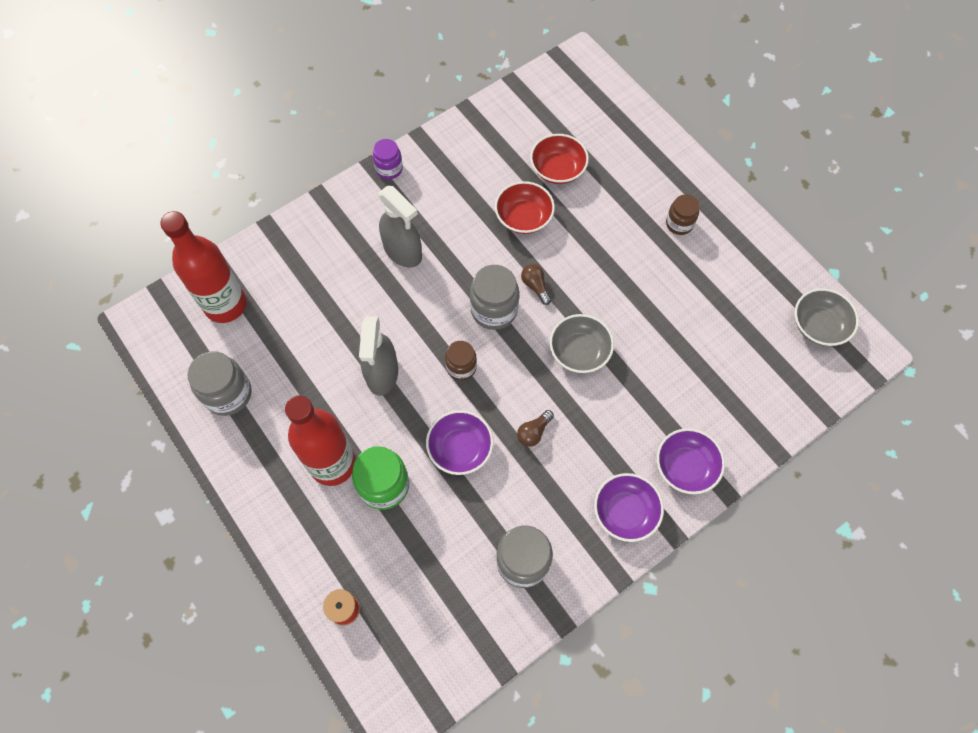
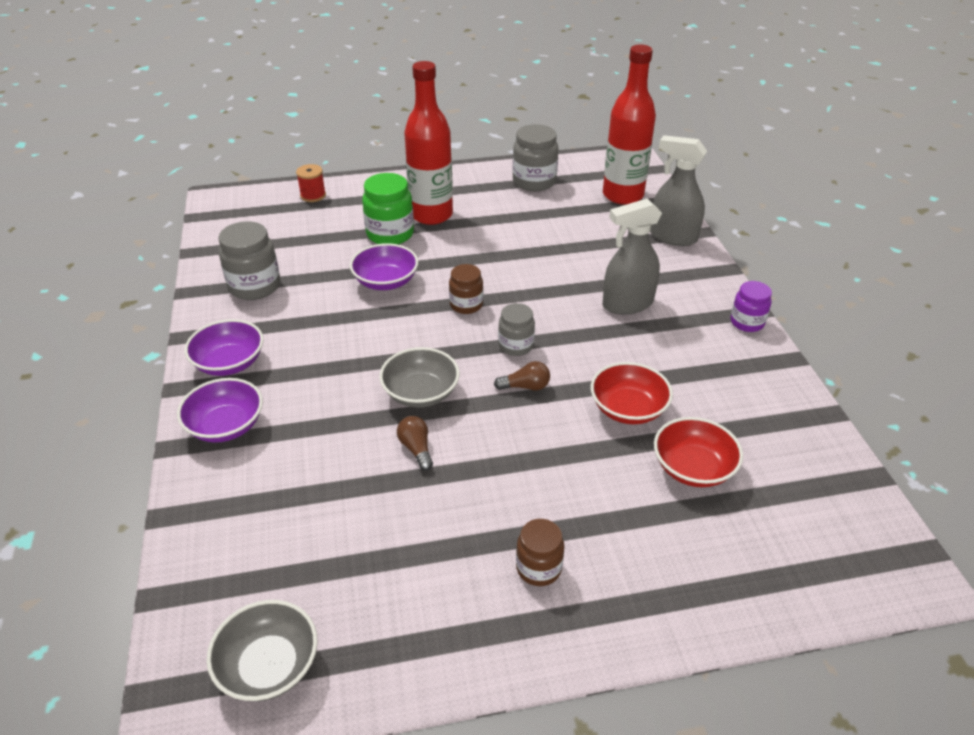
camera: 115 degrees right, 25 degrees down
grey spray bottle [359,316,398,396] -> grey spray bottle moved to [650,135,707,246]
grey jar [470,265,519,330] -> grey jar [498,303,535,356], size x0.63
brown light bulb [517,410,554,447] -> brown light bulb moved to [397,416,433,471]

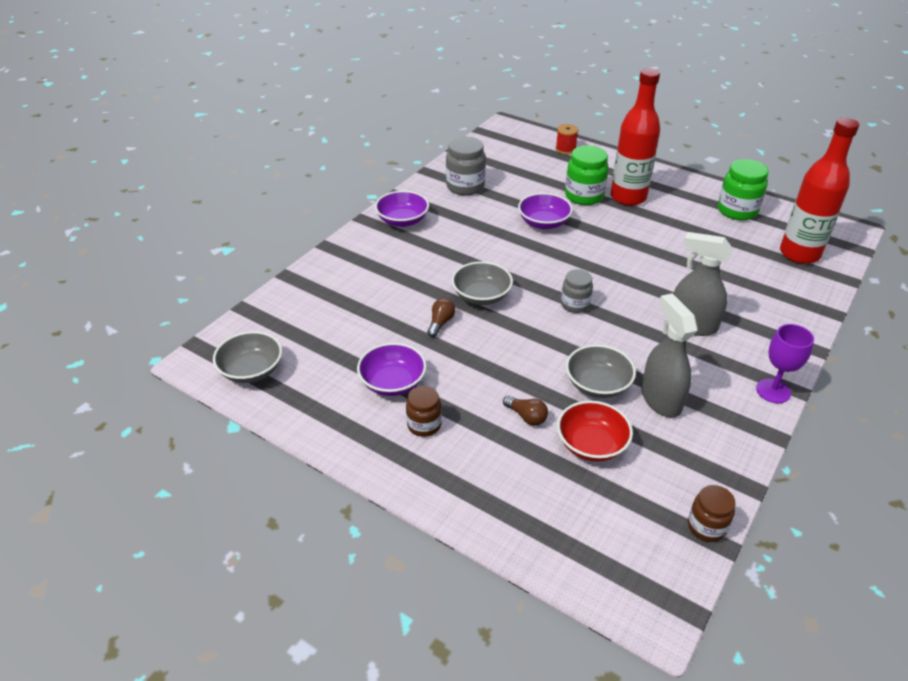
camera: 45 degrees right, 0 degrees up
purple bowl [177,378,263,443] -> purple bowl moved to [357,343,427,396]
brown jar [449,264,483,314] -> brown jar moved to [688,485,736,542]
brown light bulb [494,361,550,390] -> brown light bulb moved to [503,396,548,426]
grey jar [513,124,558,191] -> green jar [718,159,769,220]
red bowl [591,362,673,424] -> grey bowl [566,345,636,398]
grey spray bottle [650,135,707,246] -> grey spray bottle moved to [641,293,698,418]
purple jar [731,281,772,332] -> purple goblet [756,324,814,403]

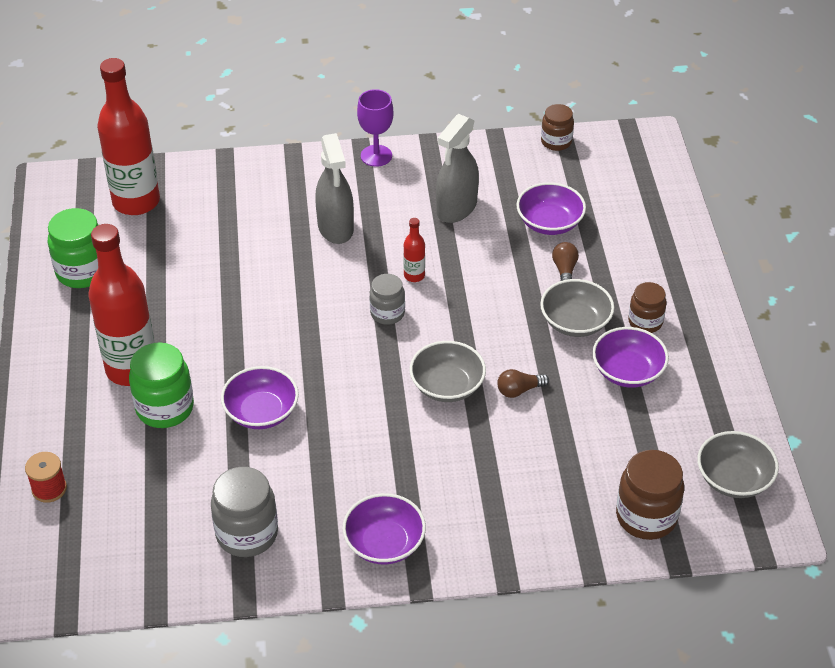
camera: 130 degrees left, 5 degrees up
red bowl [557,401,633,461] -> purple bowl [517,182,586,235]
grey bowl [566,345,636,398] -> grey bowl moved to [540,279,614,337]
none -> red bottle [403,218,425,282]
none -> brown jar [616,450,684,540]

